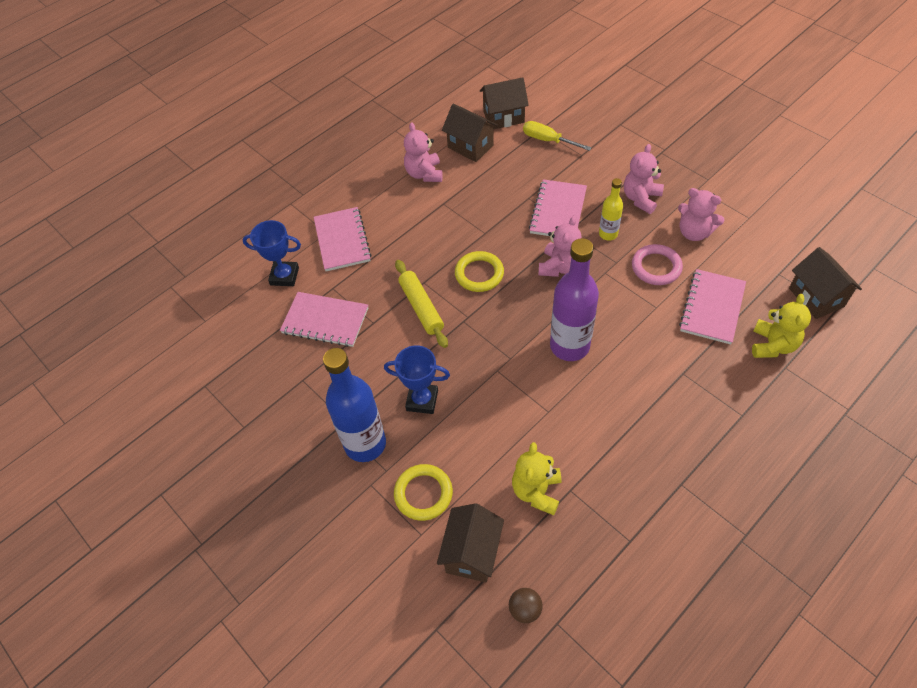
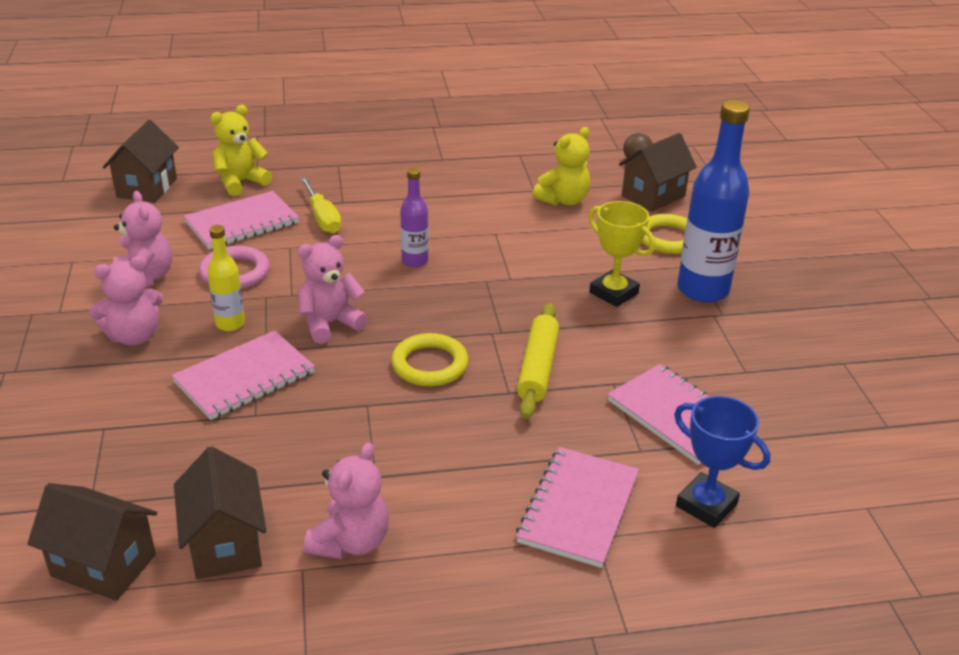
camera: 150 degrees left, 20 degrees down
blue trophy [384,346,450,414] -> yellow trophy [589,201,655,307]
yellow screwdriver [523,121,592,151] -> yellow screwdriver moved to [300,177,342,233]
purple bottle [550,238,599,361] -> purple bottle [400,168,429,268], size x0.53

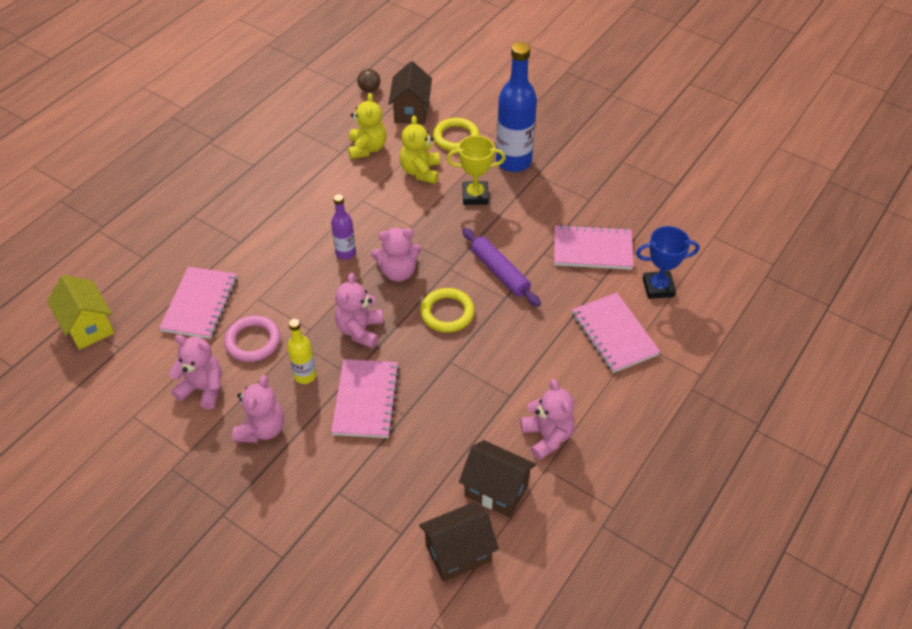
camera: 45 degrees left, 15 degrees up
brown house [103,120,179,203] -> yellow house [47,275,114,350]
yellow teddy bear [210,105,272,196] -> yellow teddy bear moved to [400,116,440,184]
yellow screwdriver [300,177,342,233] -> none
yellow rolling pin [517,303,559,419] -> purple rolling pin [462,228,541,307]
none -> pink teddy bear [371,228,422,282]

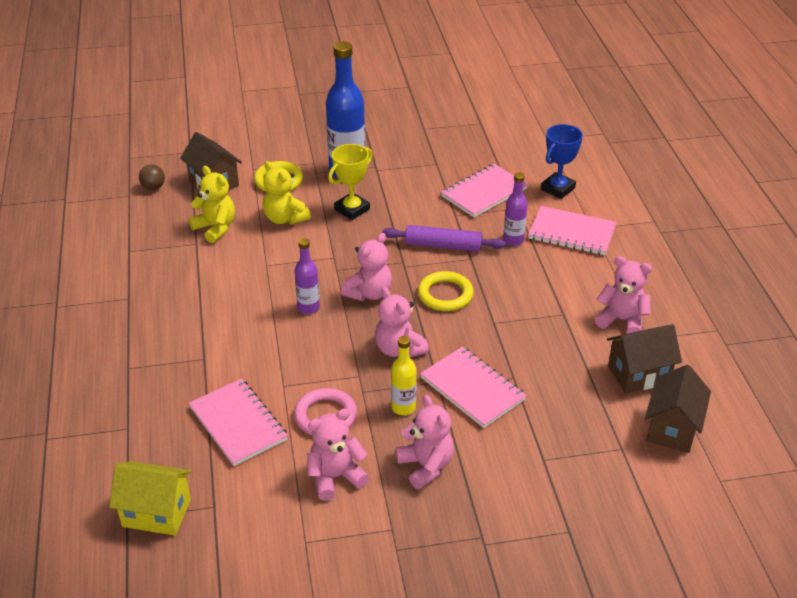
camera: 45 degrees left, 10 degrees down
none -> purple bottle [503,172,528,246]

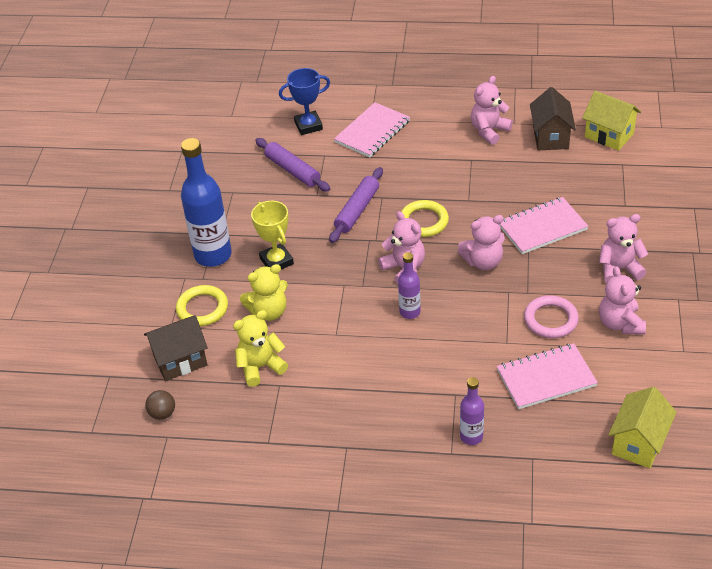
camera: 70 degrees left, 5 degrees up
yellow bottle [391,336,417,415] -> none
pink notebook [441,164,528,217] -> purple rolling pin [255,138,330,192]
purple bottle [503,172,528,246] -> purple bottle moved to [460,377,484,445]
blue trophy [541,124,583,199] -> blue trophy turned 75 degrees counterclockwise [279,68,330,135]
brown house [645,365,711,453] -> yellow house [582,91,641,151]

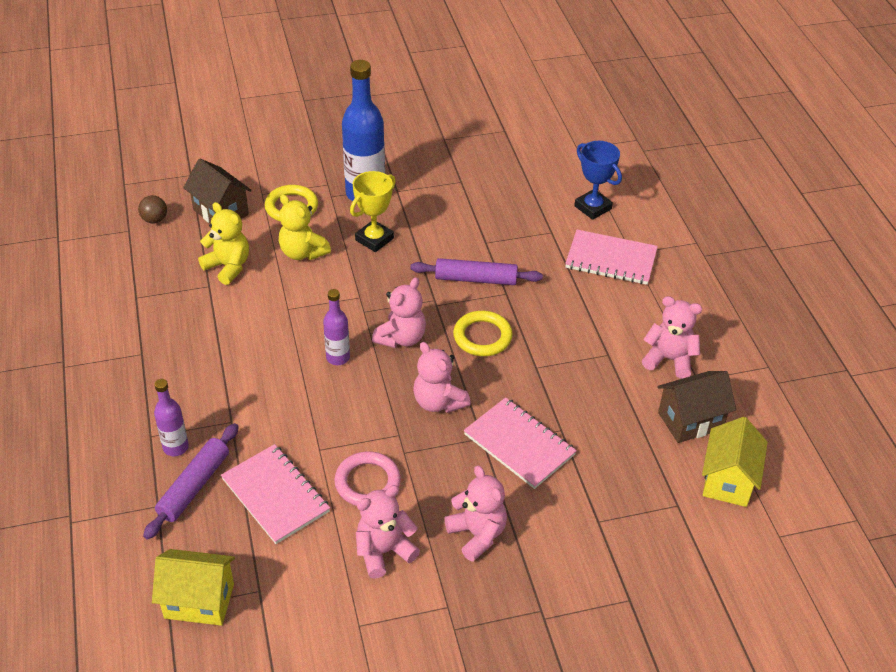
camera: 65 degrees right, 0 degrees up
purple rolling pin [255,138,330,192] -> purple rolling pin moved to [143,423,239,540]

